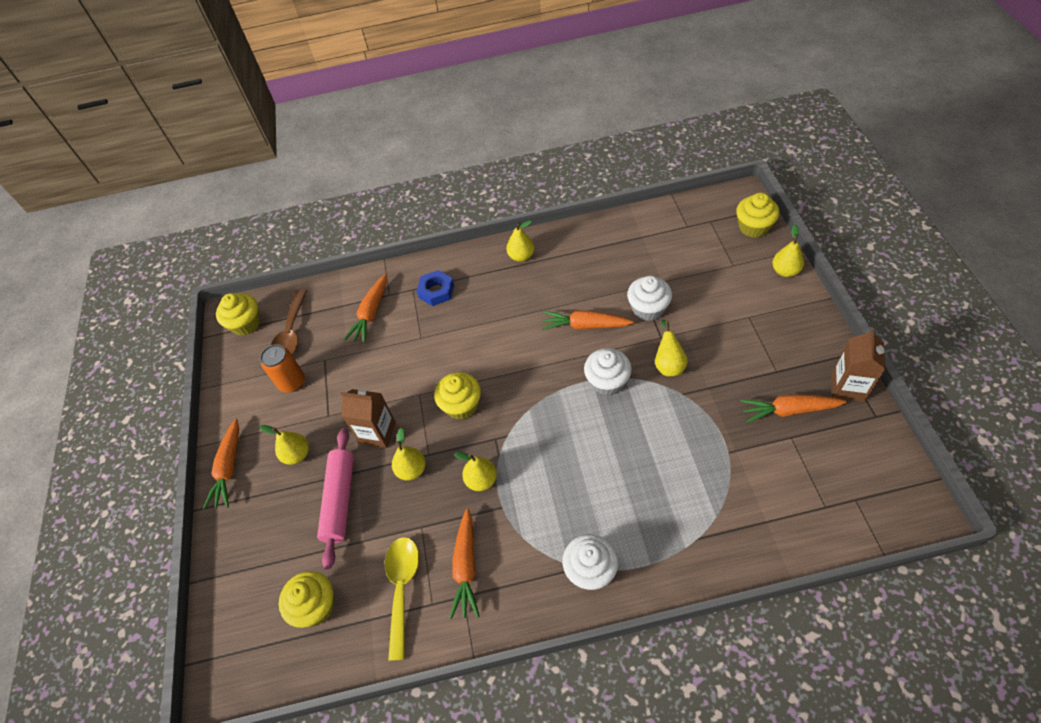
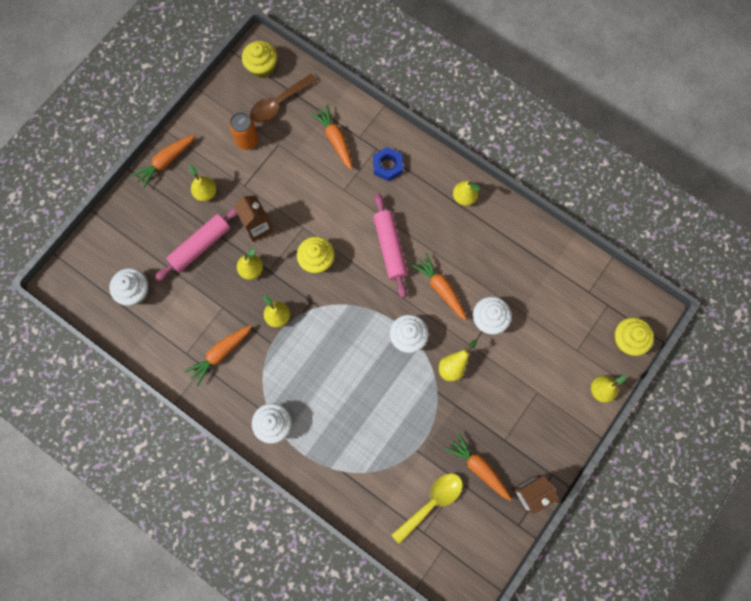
camera: 40 degrees right, 20 degrees up
yellow cupcake [279,571,334,628] -> white cupcake [109,268,148,306]
orange carrot [344,274,387,344] -> orange carrot turned 90 degrees clockwise [311,104,352,170]
yellow spoon [385,537,419,661] -> yellow spoon moved to [391,473,463,544]
none -> pink rolling pin [373,193,408,298]

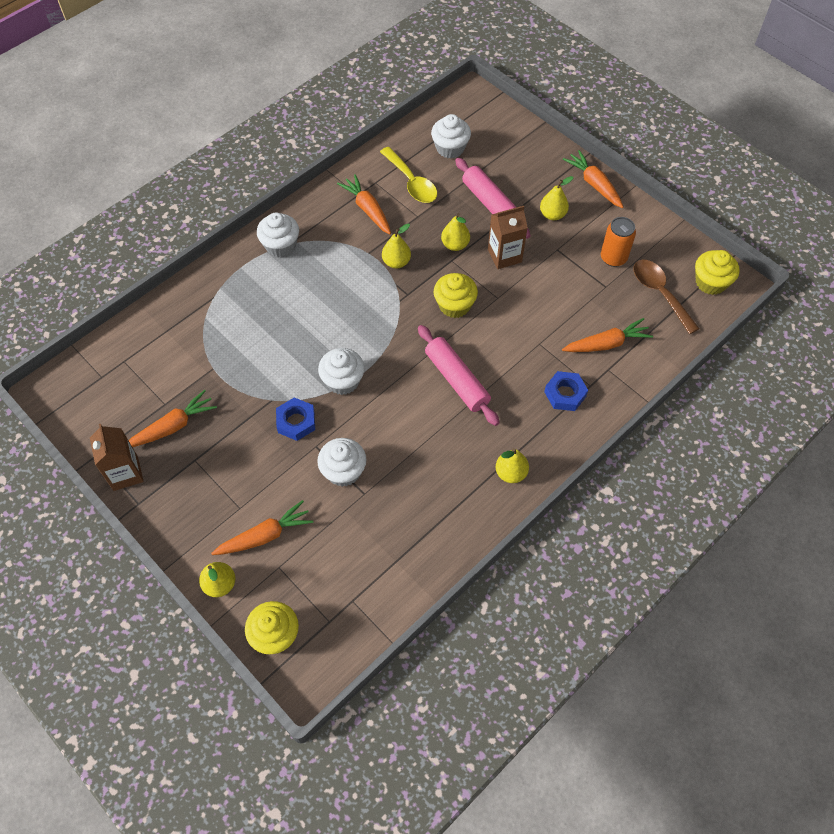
camera: 100 degrees right, 15 degrees down
pink rolling pin [373,193,408,298] -> pink rolling pin turned 60 degrees clockwise [418,325,500,426]
yellow spoon [391,473,463,544] -> yellow spoon moved to [380,147,437,203]
orange carrot [411,253,467,320] -> orange carrot moved to [211,500,313,555]
yellow pear [439,340,477,381] -> blue nut [276,397,315,441]

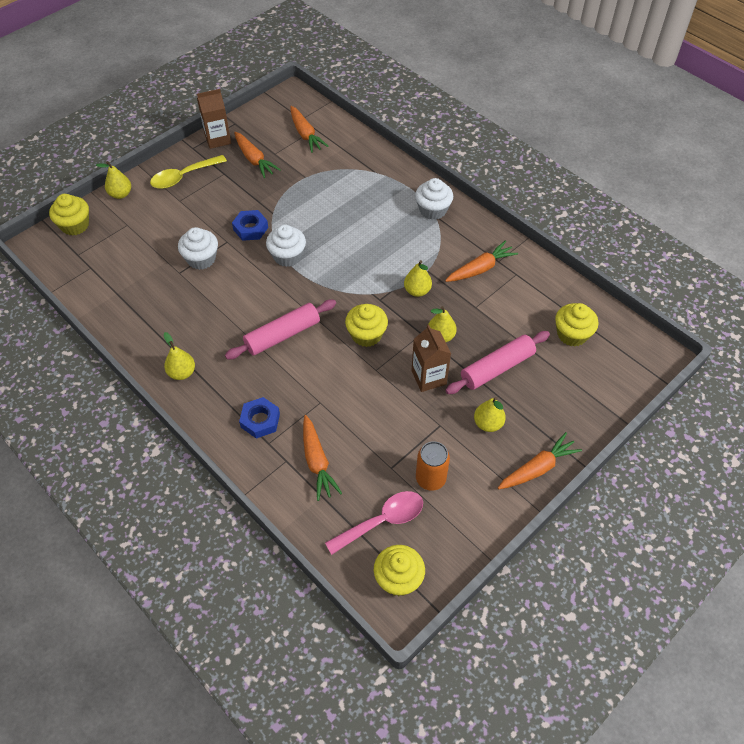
camera: 90 degrees right, 5 degrees down
orange carrot [211,500,313,555] -> orange carrot moved to [290,106,329,153]
yellow spoon [380,147,437,203] -> yellow spoon moved to [150,155,227,189]
white cupcake [431,114,471,159] -> yellow cupcake [555,303,598,347]
brown spoon [634,260,700,334] -> pink spoon [325,491,423,555]

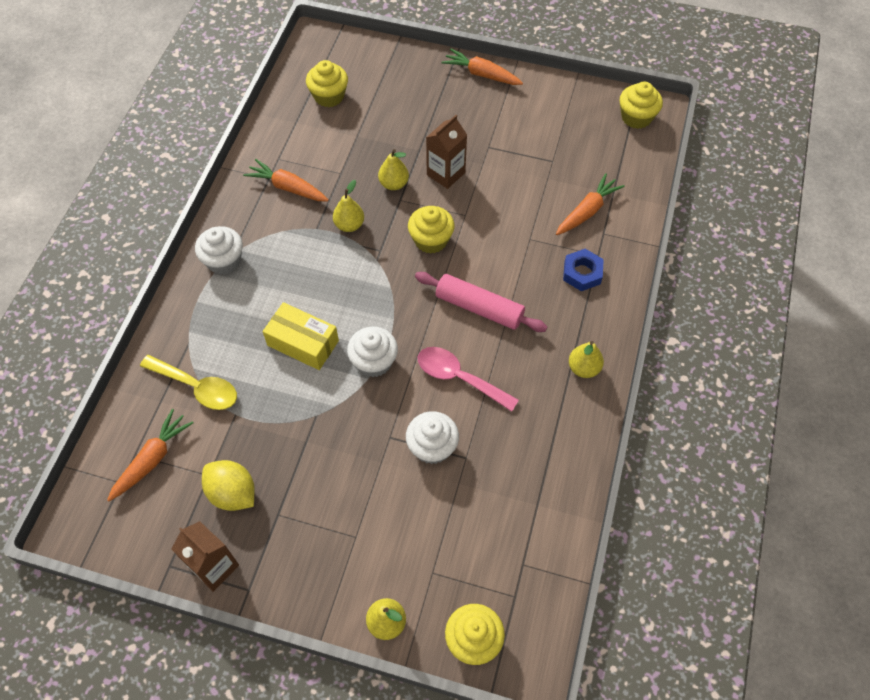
camera: 120 degrees left, 5 degrees up
yellow spoon [150,155,227,189] -> yellow spoon moved to [140,355,237,410]
blue nut [232,210,268,241] -> none
orange carrot [234,132,281,178] -> yellow lemon [202,460,255,511]
pink spoon [325,491,423,555] -> pink spoon moved to [418,347,519,412]
orange can [416,441,450,491] -> none
pink rolling pin [445,331,550,394] -> none
yellow pear [474,397,506,432] -> none
none -> yellow box [263,302,339,370]

